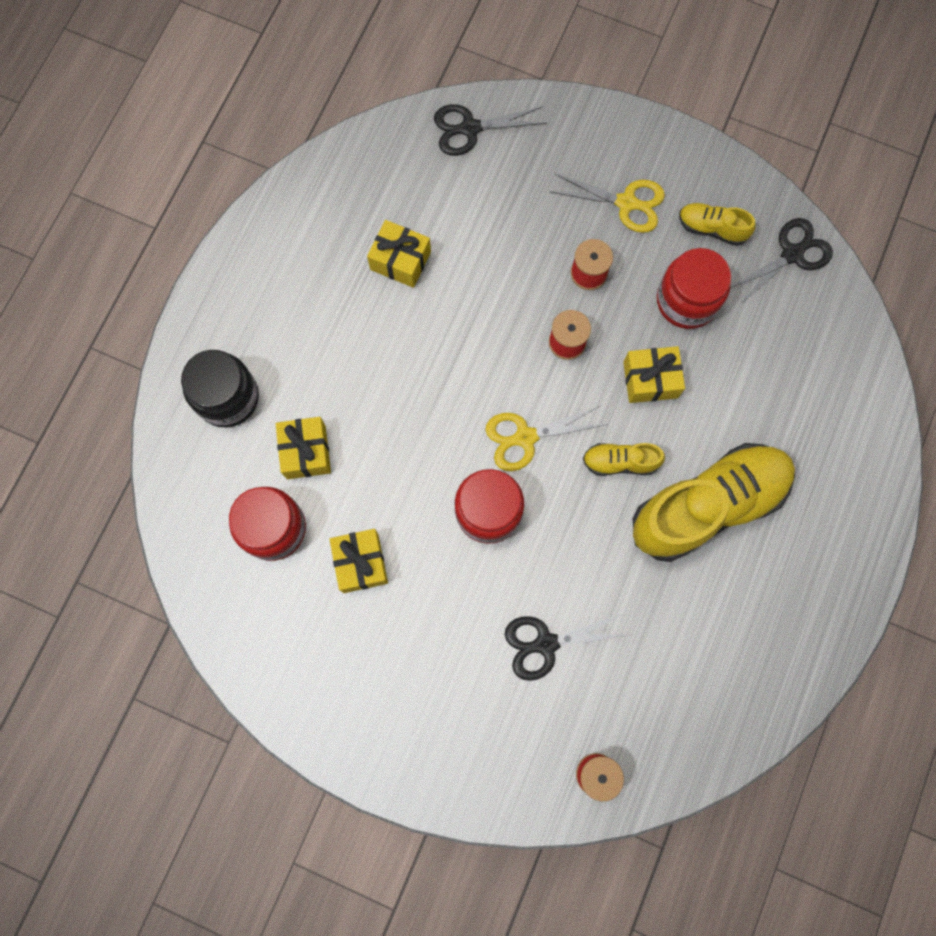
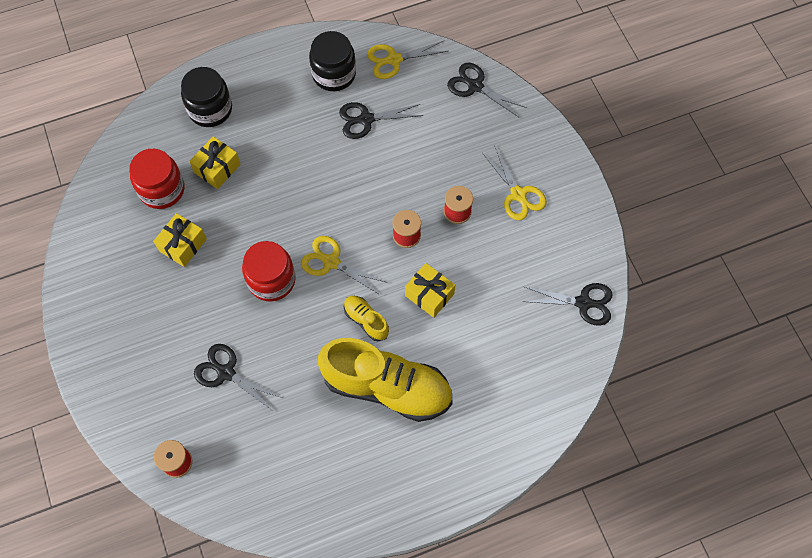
camera: 45 degrees right, 10 degrees down
yellow gift [367,220,431,288] -> black scissors [339,102,423,139]
red jar [657,248,731,329] -> none
yellow shoe [679,203,755,246] -> none
none -> black jar [309,31,356,91]
none -> yellow scissors [367,40,448,79]

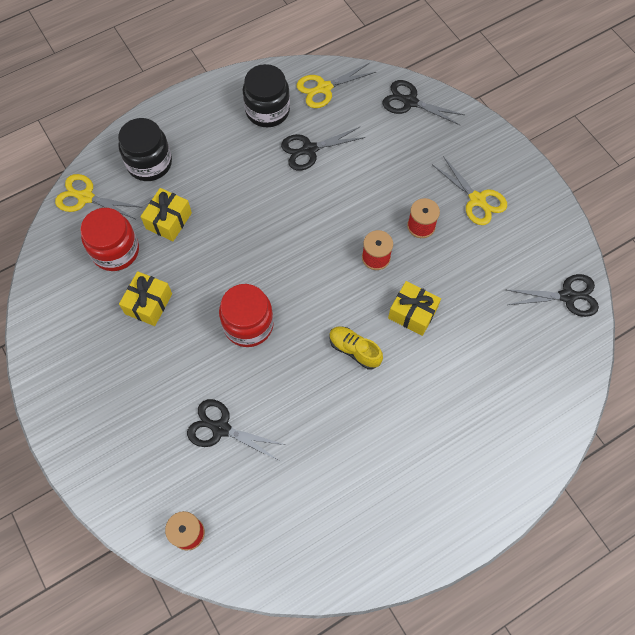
camera: 10 degrees left, 0 degrees up
yellow scissors [301,236,388,295] -> yellow scissors moved to [55,174,143,219]
yellow shoe [318,338,453,422] -> none

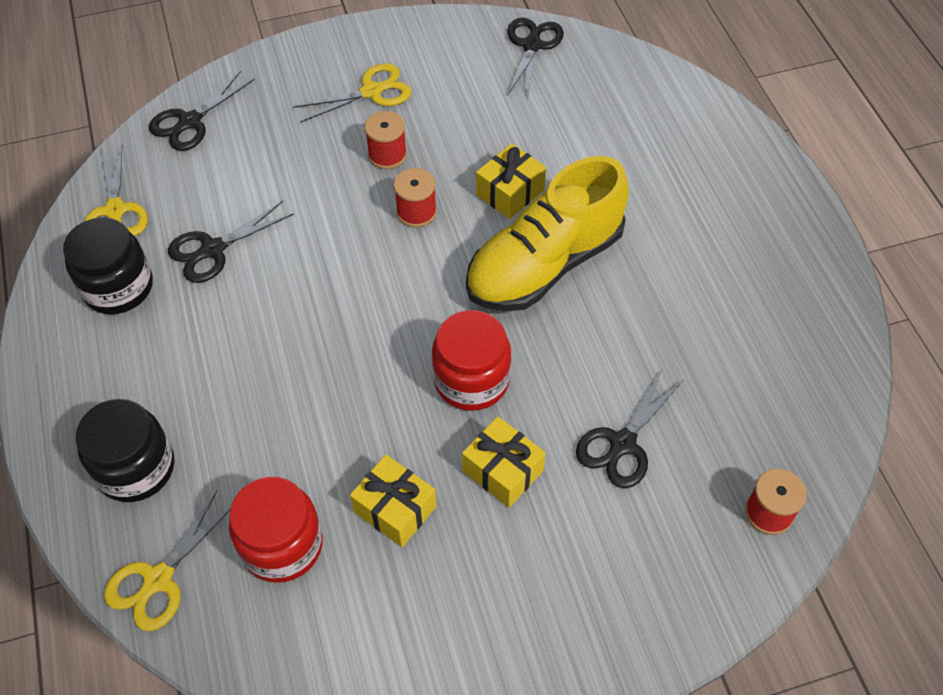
camera: 75 degrees left, 10 degrees down
yellow gift [141,188,192,241] -> yellow gift moved to [462,416,546,508]
black scissors [281,127,366,171] -> black scissors turned 60 degrees clockwise [168,201,294,283]
yellow shoe [329,326,383,370] -> yellow shoe [466,156,629,312], size x2.25

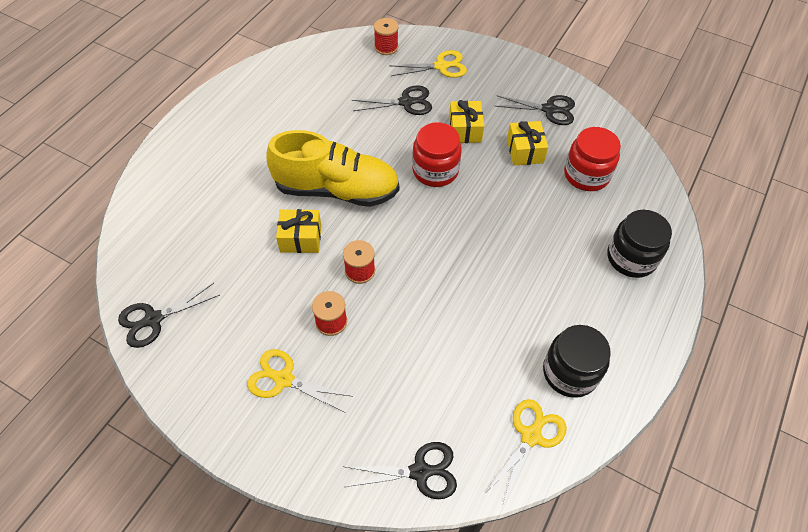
camera: 135 degrees left, 0 degrees up
yellow scissors [104,491,231,631] -> yellow scissors moved to [389,50,467,78]
black scissors [168,201,294,283] -> black scissors moved to [494,95,575,125]

